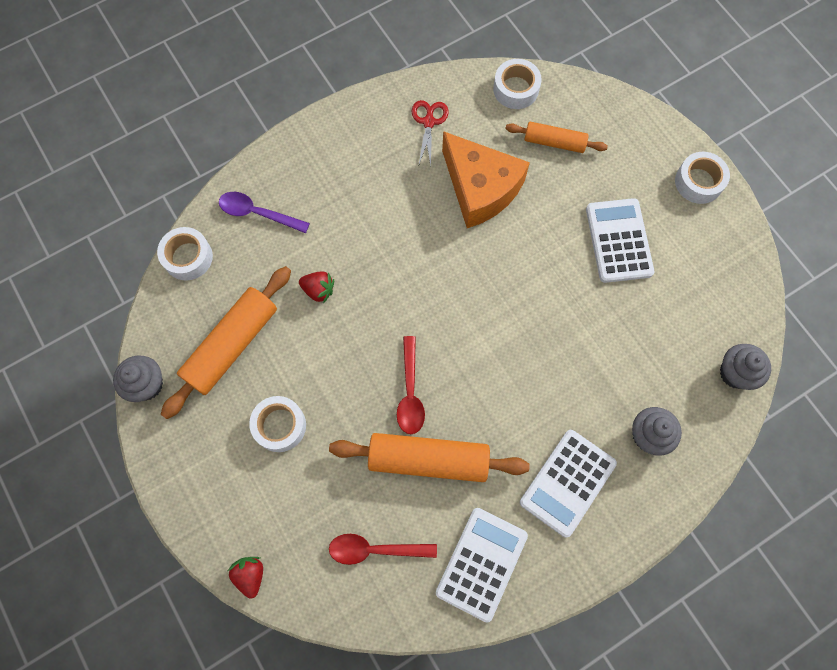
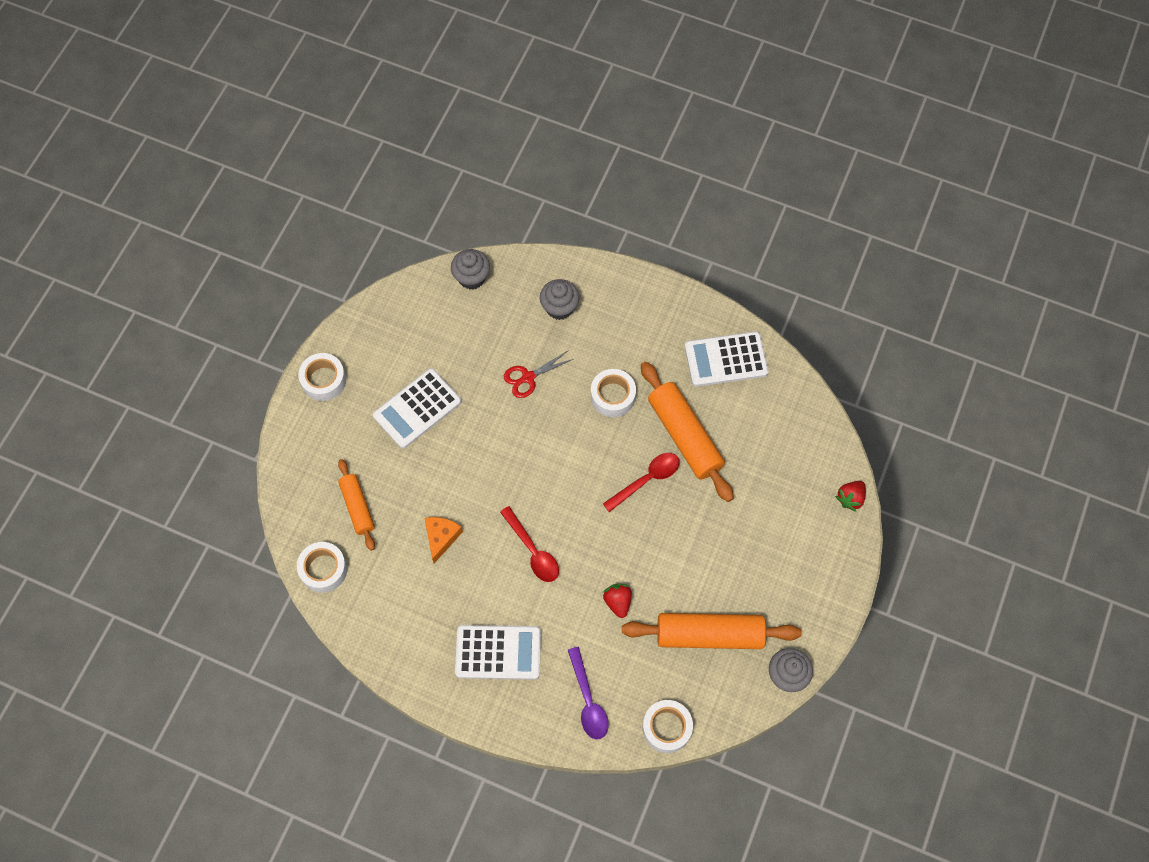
camera: 125 degrees left, 5 degrees down
white tape [249,396,306,452] -> white tape moved to [591,369,636,417]
red spoon [329,534,437,565] -> red spoon moved to [500,506,559,582]
red scissors [412,100,448,167] -> red scissors moved to [504,351,573,398]
orange cheese [442,131,530,228] -> orange cheese [425,517,463,563], size x0.49
white calculator [520,430,617,537] -> white calculator moved to [455,625,541,680]

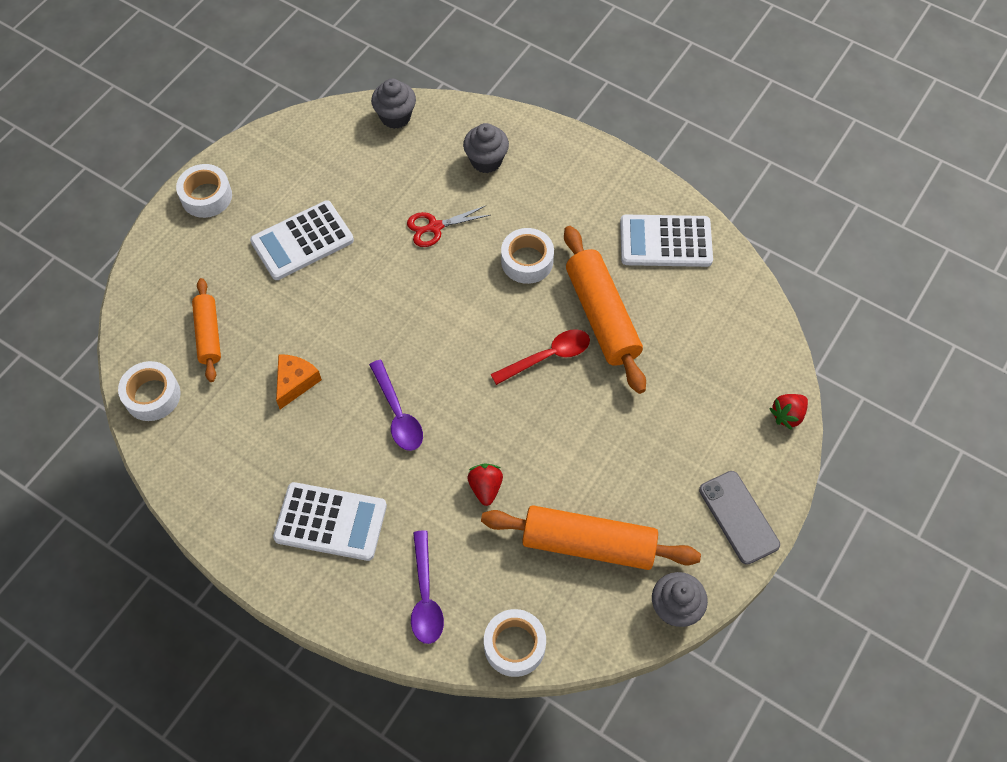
camera: 10 degrees right, 5 degrees down
red spoon [500,506,559,582] -> purple spoon [369,360,423,451]
none -> grey phone [699,471,780,565]

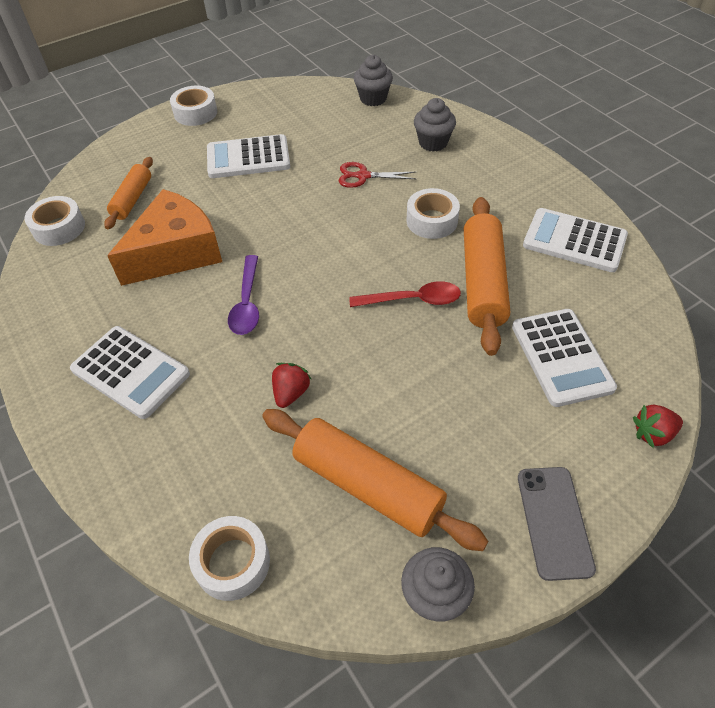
camera: 25 degrees right, 10 degrees down
orange cheese [276,354,322,409] -> orange cheese [107,189,222,286], size x2.03
purple spoon [411,530,444,644] -> none
none -> white calculator [512,309,617,407]

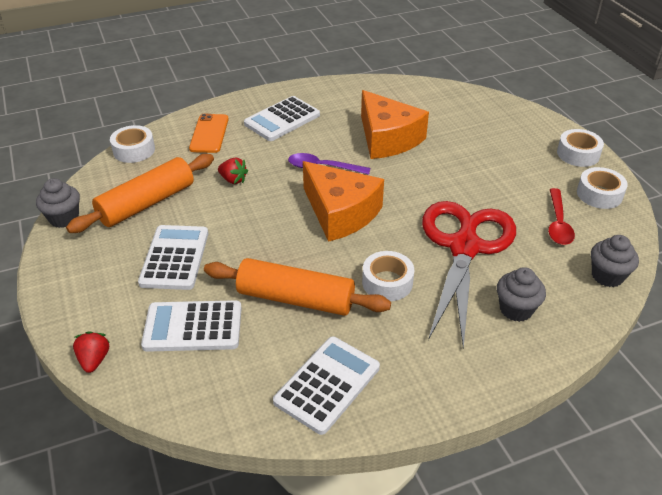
camera: 100 degrees right, 10 degrees down
white tape [24,196,85,246] -> white tape moved to [577,167,628,209]
orange rolling pin [104,157,153,229] -> none
white calculator [207,134,290,178] -> white calculator moved to [138,225,208,290]
red scissors [339,162,416,188] -> red scissors [422,201,516,348], size x2.48
red spoon [349,281,461,307] -> red spoon moved to [548,188,575,245]
grey phone [518,467,596,581] -> none
none -> orange phone [189,114,229,153]
none -> orange cheese [303,161,384,242]

